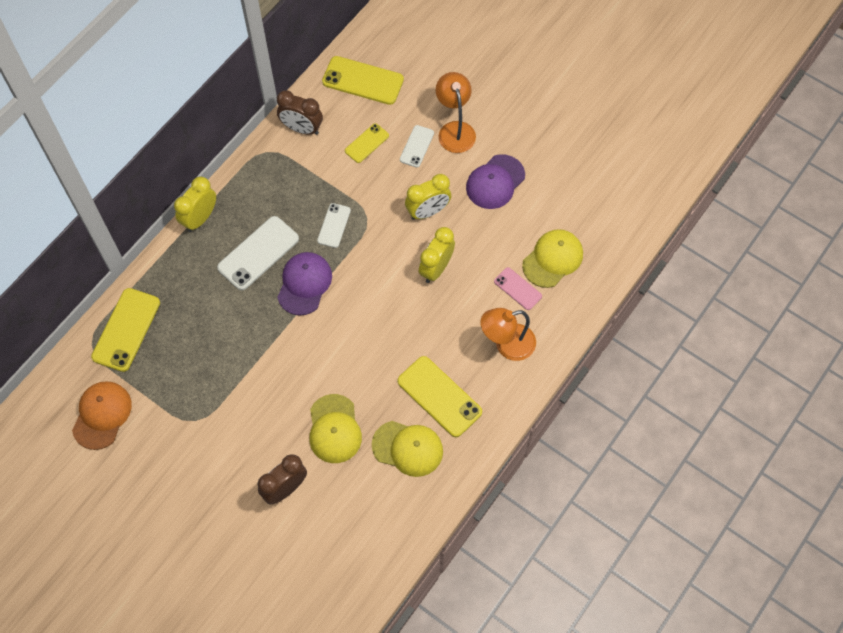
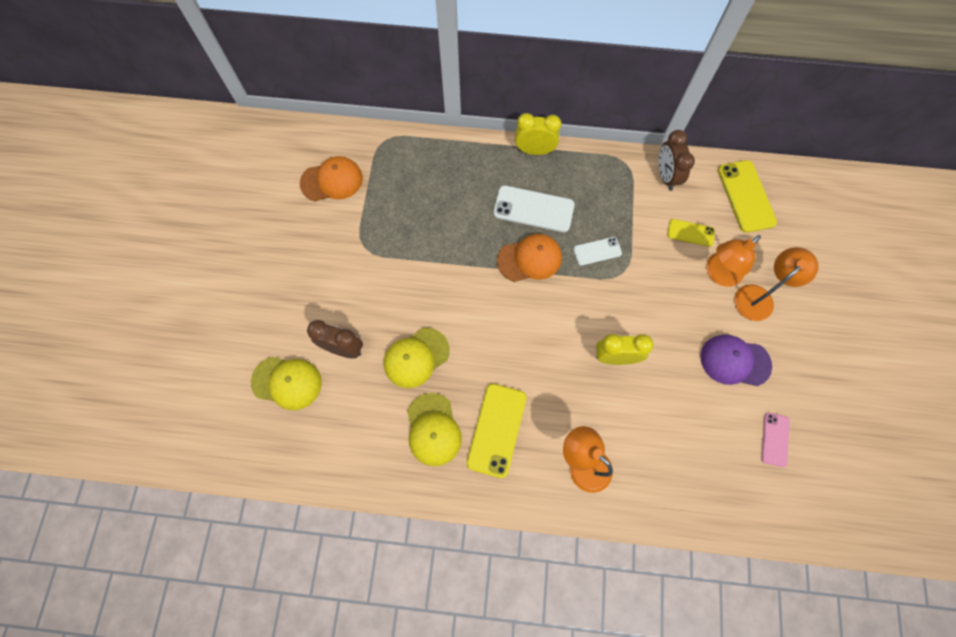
camera: 60 degrees right, 5 degrees up
yellow phone [91,288,160,372] -> none
purple cap [277,252,332,315] -> orange cap [497,234,562,282]
white phone [400,125,434,167] -> orange lamp [706,235,761,287]
yellow clock [405,174,451,220] -> none
pink phone [494,267,542,310] -> pink phone moved to [761,413,790,467]
yellow cap [522,229,583,288] -> yellow cap moved to [251,357,322,410]

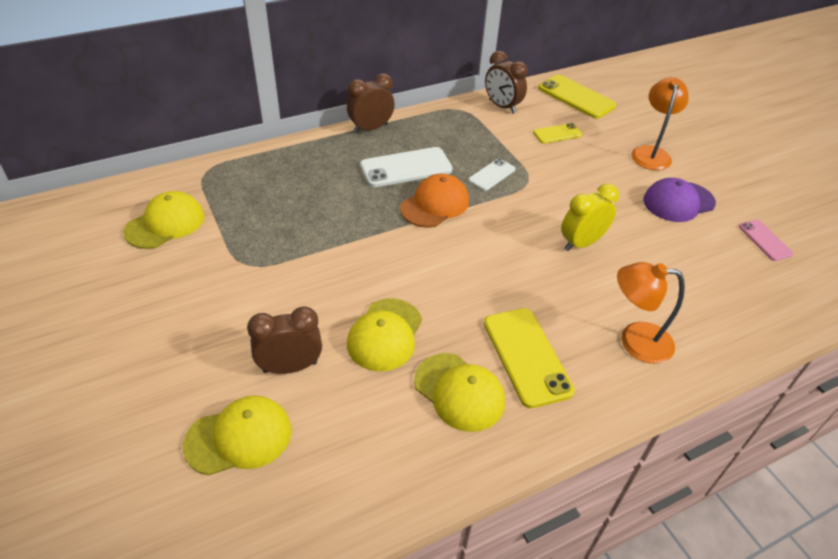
camera: 35 degrees left, 25 degrees down
orange cap [300,156,363,201] -> yellow cap [123,191,204,249]
yellow clock [515,113,562,155] -> brown clock [347,73,395,133]
orange lamp [706,235,761,287] -> none

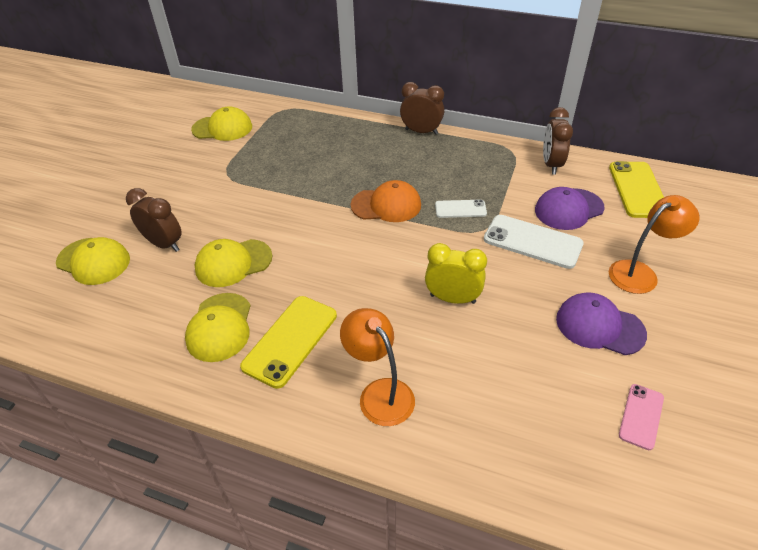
camera: 50 degrees right, 0 degrees up
white phone [360,147,453,187] -> white phone moved to [484,215,584,269]
yellow phone [533,123,583,144] -> purple cap [535,187,605,230]

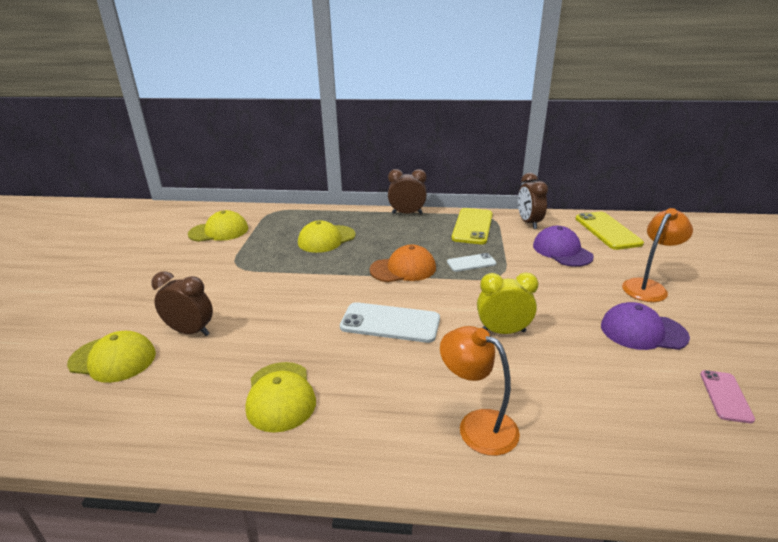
camera: 15 degrees left, 15 degrees down
yellow cap [195,239,273,287] -> yellow cap moved to [298,220,356,253]
yellow phone [240,296,337,389] -> yellow phone moved to [452,208,493,244]
white phone [484,215,584,269] -> white phone moved to [340,302,440,343]
purple cap [535,187,605,230] -> purple cap turned 105 degrees clockwise [533,226,594,267]

